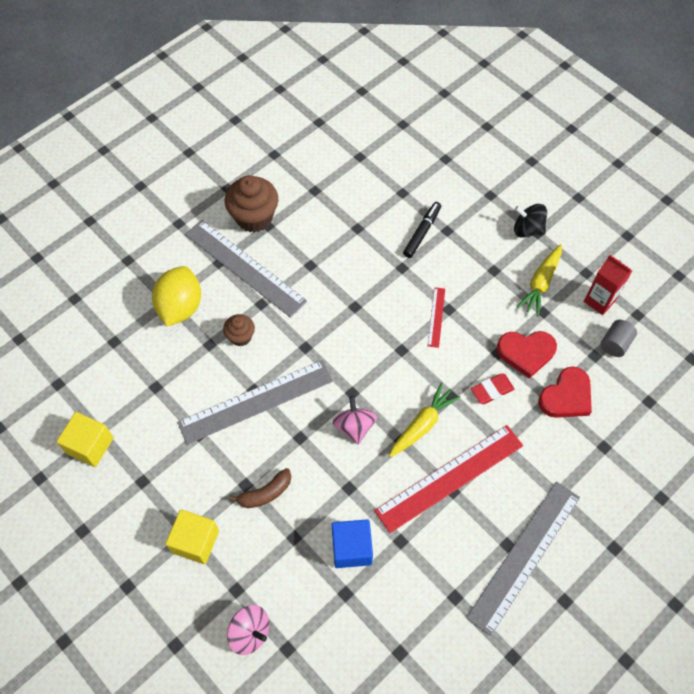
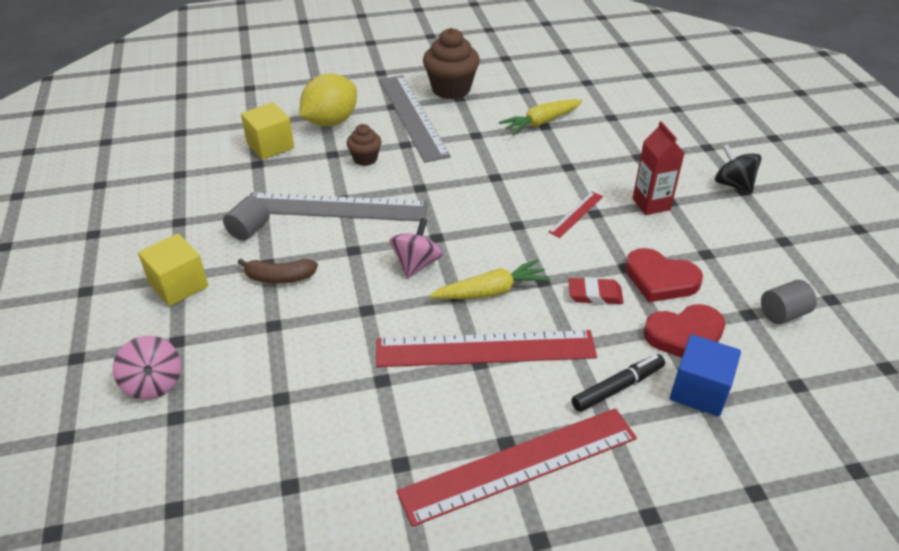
camera: 30 degrees right, 20 degrees down
yellow cube [56,412,114,467] -> yellow cube moved to [241,102,294,160]
blue cube [332,519,373,568] -> blue cube moved to [670,335,741,417]
black marker [403,202,441,258] -> black marker moved to [572,354,665,412]
grey ruler [466,482,580,636] -> red ruler [397,408,637,527]
yellow carrot [517,244,562,317] -> yellow carrot moved to [499,99,583,135]
red carton [584,255,632,315] -> red carton moved to [632,121,685,215]
none -> grey cylinder [223,196,270,241]

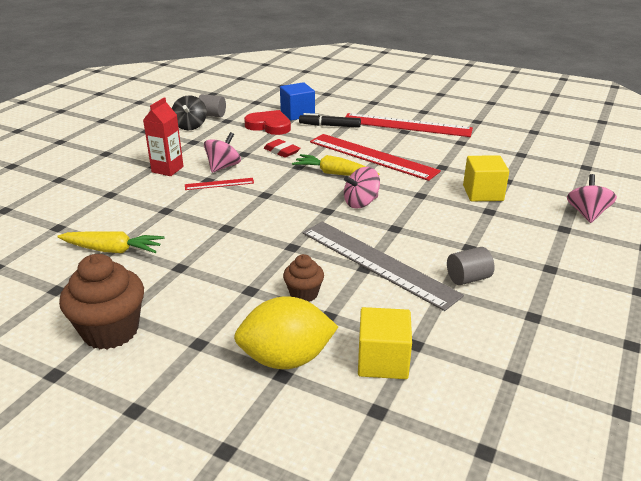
camera: 140 degrees left, 10 degrees down
yellow cube [138,233,208,306] -> yellow cube moved to [463,155,509,201]
brown banana [238,258,318,283] -> none
grey ruler [379,75,451,163] -> none
red heart [625,248,703,302] -> none
black spinning top [715,144,761,193] -> black spinning top moved to [172,95,207,130]
none -> pink spinning top [204,132,241,173]

